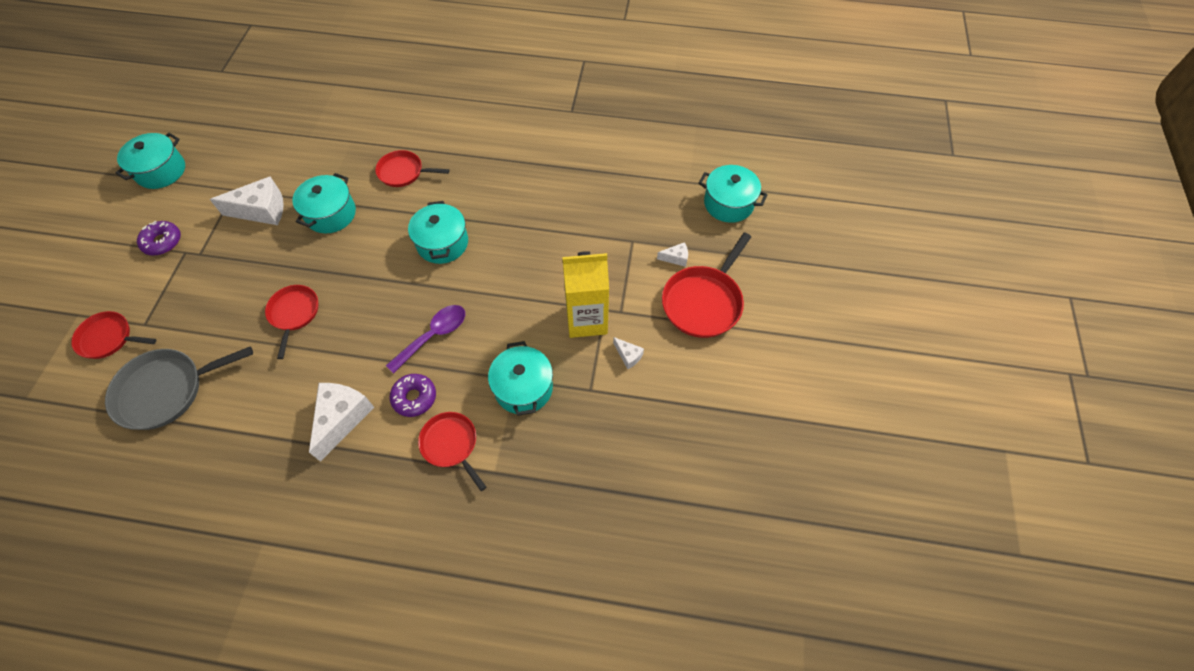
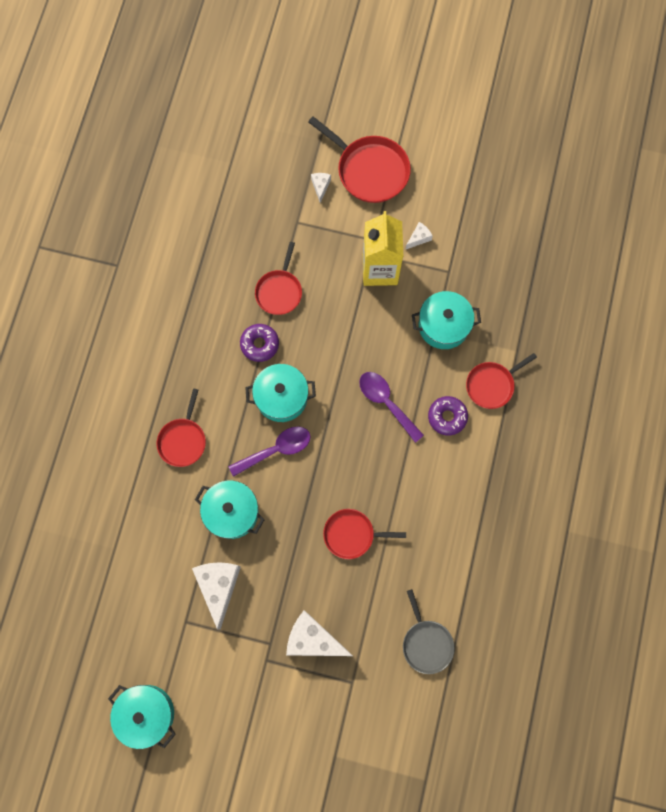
camera: 85 degrees left, 15 degrees up
red pan [71,311,156,359] -> red pan moved to [255,242,302,315]
grey pan [105,346,253,430] -> grey pan [403,589,455,674], size x0.64
purple donut [137,221,181,256] -> purple donut moved to [240,324,279,362]
white cheese [309,383,374,462] -> white cheese moved to [286,610,353,656]
turquoise pot [699,165,768,223] -> none
none -> purple spoon [228,427,311,477]

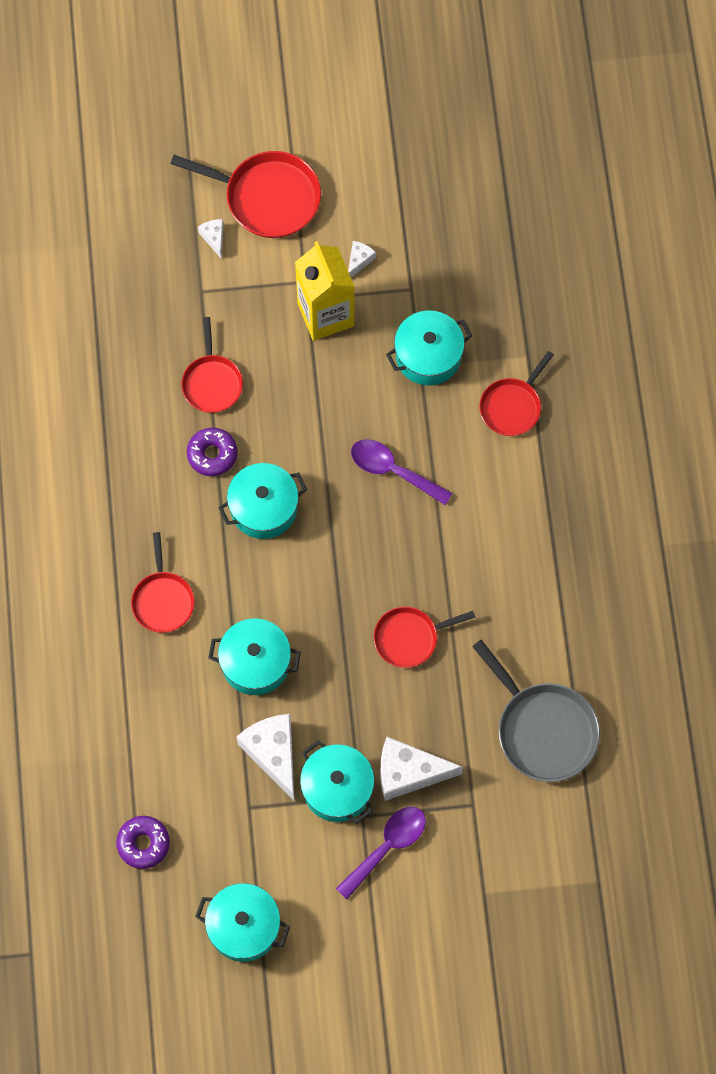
camera: 20 degrees left, 5 degrees down
purple spoon [228,427,311,477] -> purple spoon moved to [336,807,426,899]
grey pan [403,589,455,674] -> grey pan [472,640,600,782], size x1.57
purple donut [428,396,468,436] -> purple donut moved to [116,816,170,869]
none -> turquoise pot [300,740,374,824]

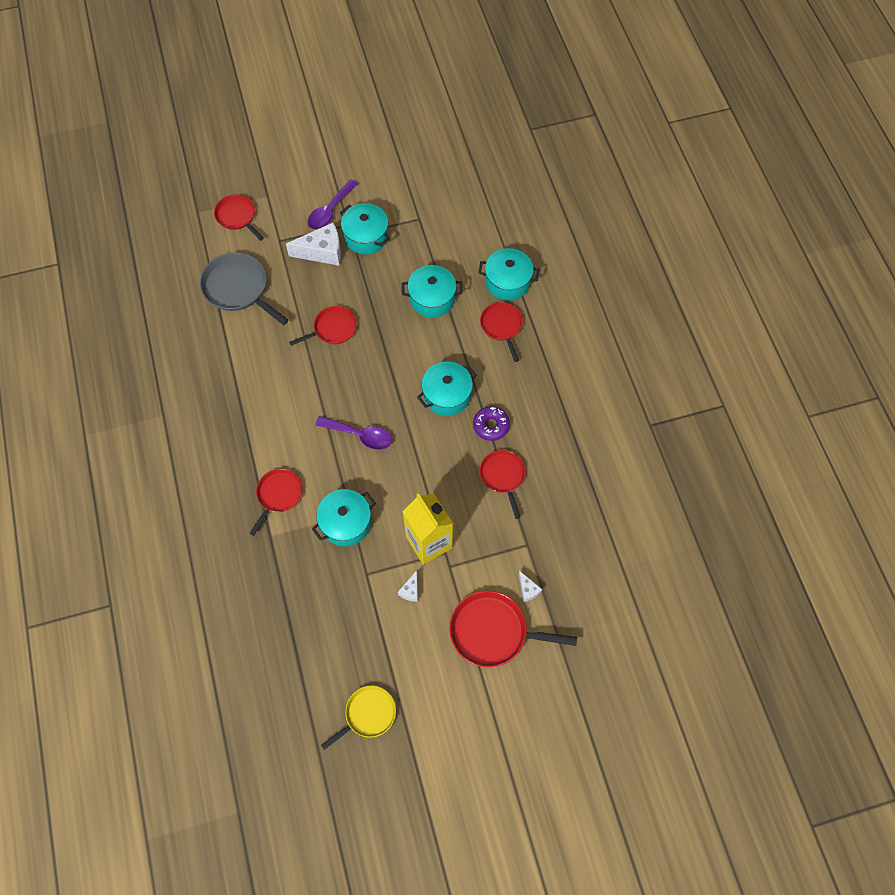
camera: 170 degrees right, 5 degrees down
purple donut [116,816,170,869] -> none
turquoise pot [195,883,290,962] -> turquoise pot moved to [478,248,540,301]
white cheese [236,714,294,800] -> none
none -> red pan [214,195,264,241]
none -> yellow pan [321,686,396,750]

